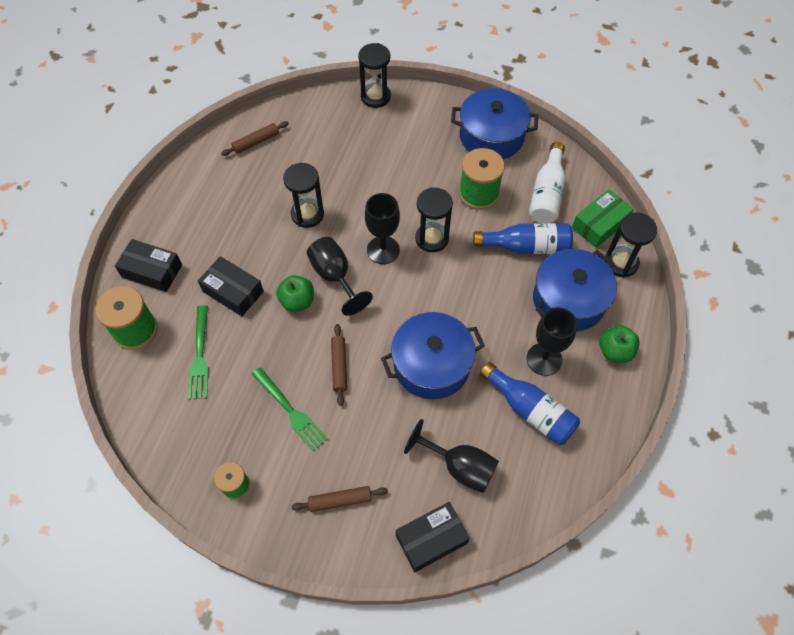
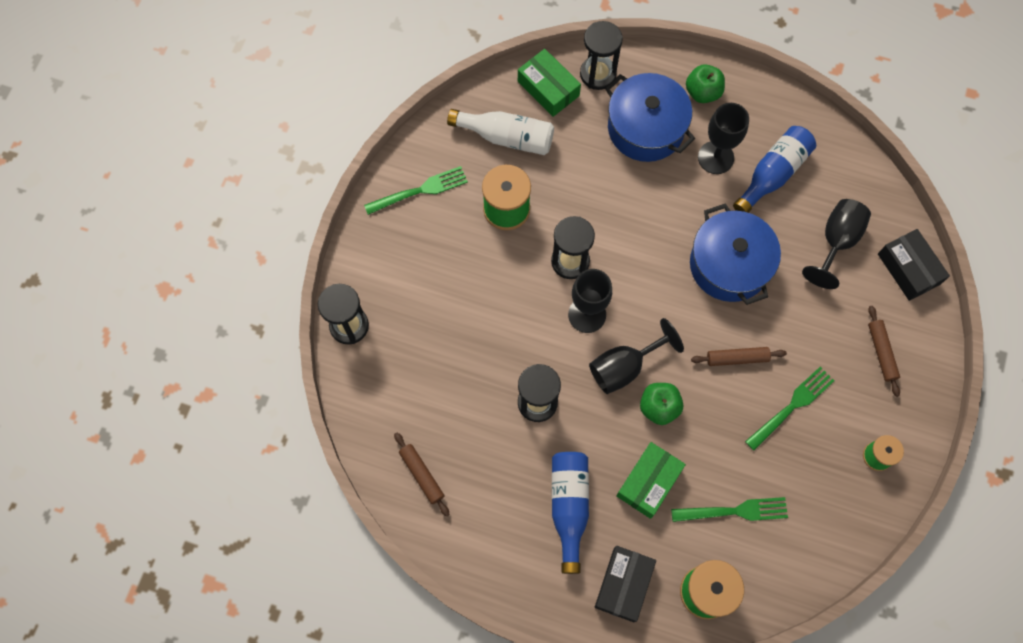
camera: 90 degrees left, 10 degrees up
black box [198,256,264,316] -> green box [616,442,686,519]
blue pot [451,88,538,159] -> green fork [364,166,468,215]
blue bottle [473,223,573,254] -> blue bottle moved to [552,452,589,574]

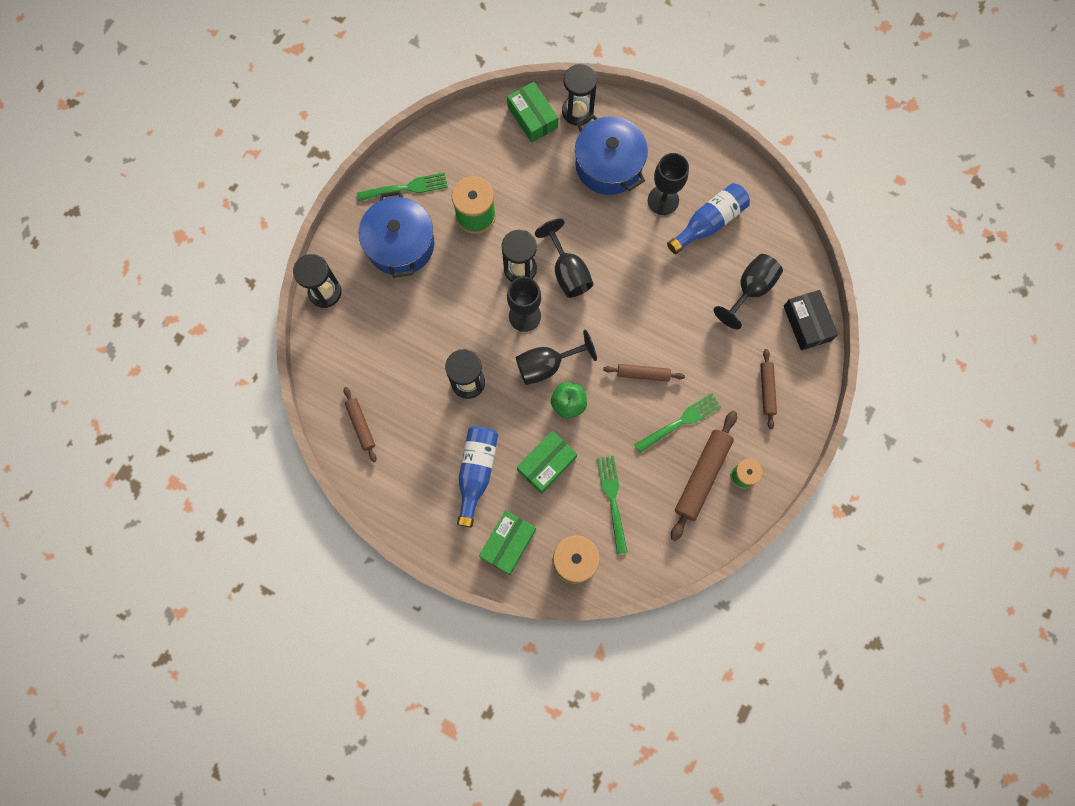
camera: 10 degrees right, 5 degrees up
white bottle [447,109,554,155] -> none
black box [595,546,656,622] -> green box [479,510,536,575]
green fork [671,497,788,522] -> green fork turned 105 degrees counterclockwise [597,456,627,554]
green apple [686,64,725,103] -> none
blue pot [690,203,781,305] -> blue pot moved to [359,191,434,278]
none -> black goblet [535,218,593,298]
none -> brown rolling pin [671,411,737,541]

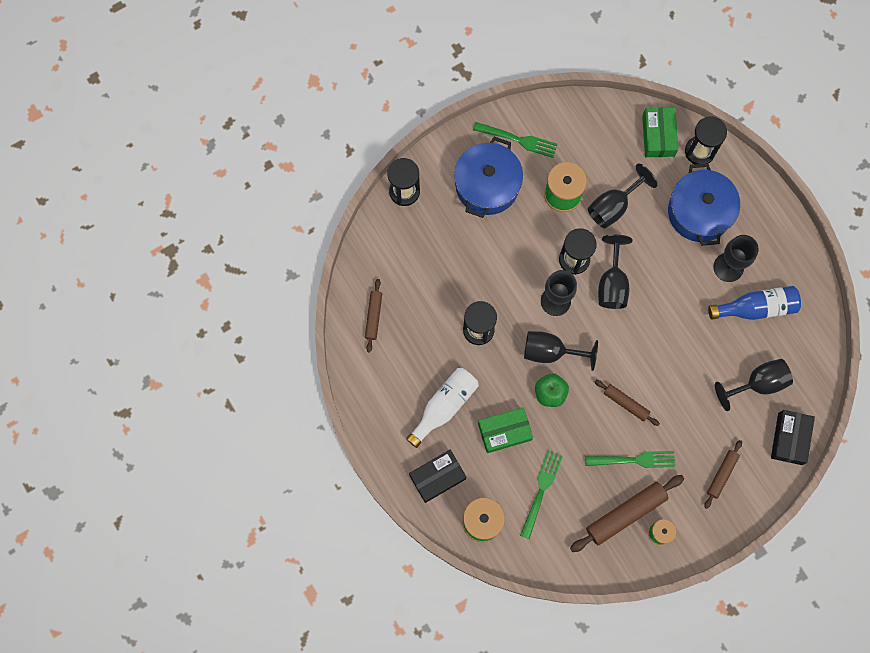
camera: 30 degrees right, 0 degrees up
blue bottle [457,426,498,527] -> white bottle [406,368,479,448]
green box [479,510,536,575] -> black box [409,450,466,503]
none -> black goblet [588,164,658,228]

